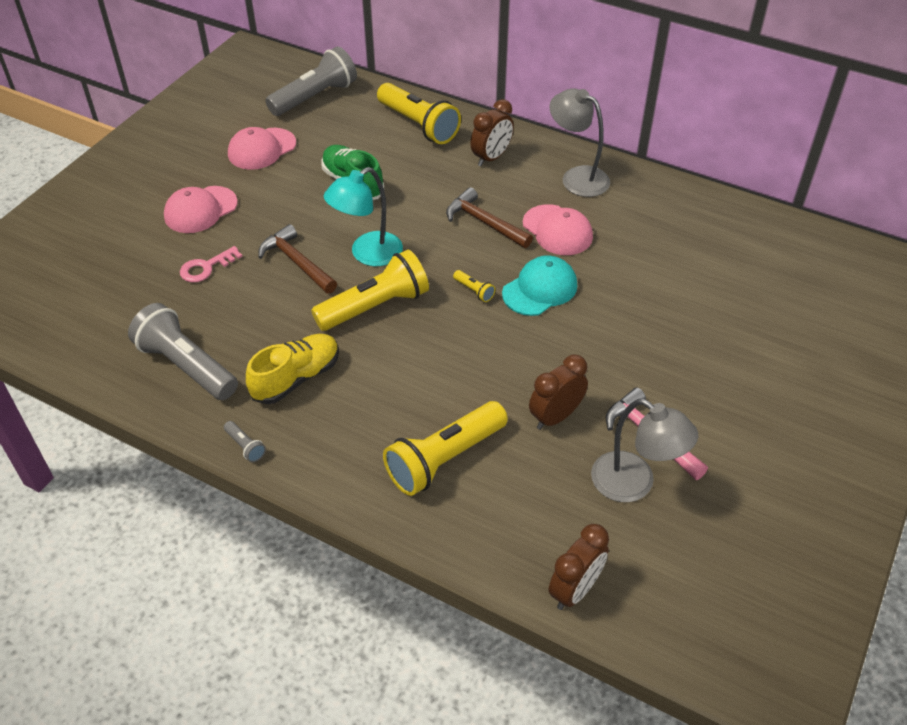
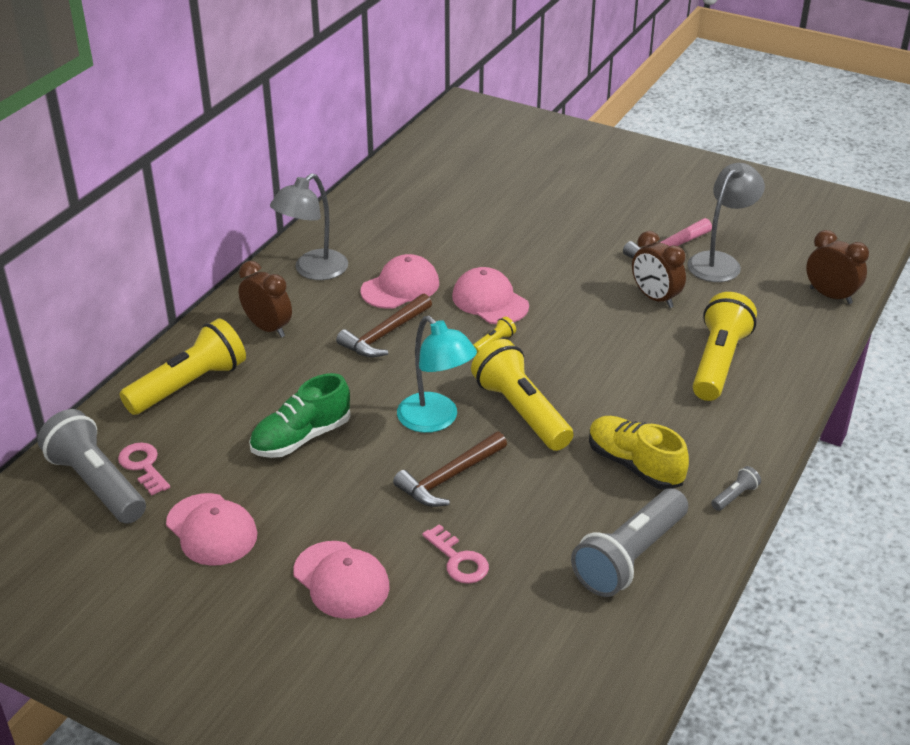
camera: 90 degrees left, 10 degrees down
yellow flashlight [383,401,508,496] -> yellow flashlight turned 120 degrees counterclockwise [693,292,757,401]
turquoise cap [502,255,577,316] -> pink cap [452,267,529,324]
none -> pink key [118,442,170,495]

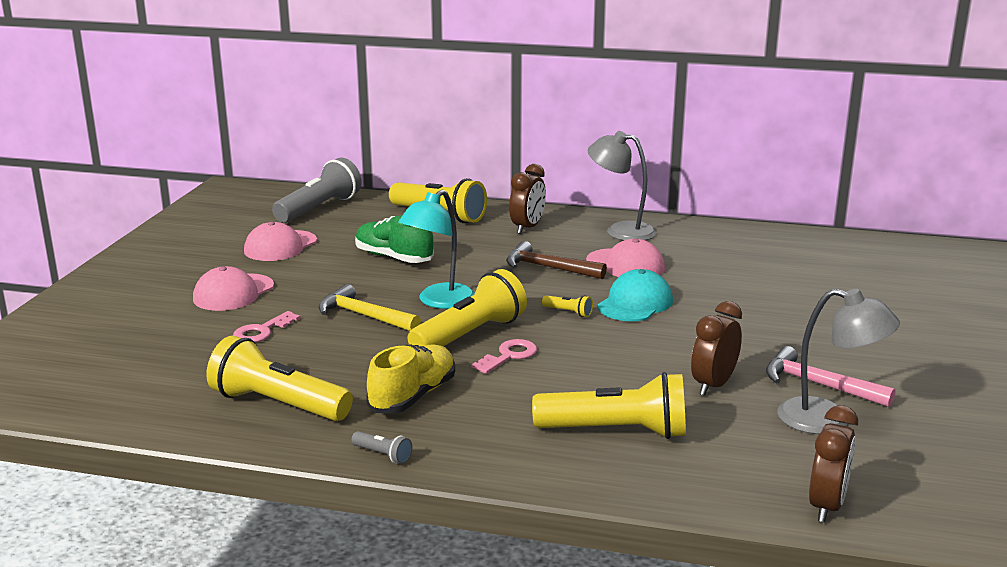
camera: 75 degrees right, 15 degrees down
pink key [118,442,170,495] -> pink key moved to [472,339,537,374]
brown hammer [393,432,507,507] -> yellow hammer [318,284,421,331]
pink cap [452,267,529,324] -> turquoise cap [598,269,673,321]
grey flashlight [571,488,688,597] -> yellow flashlight [206,335,353,421]

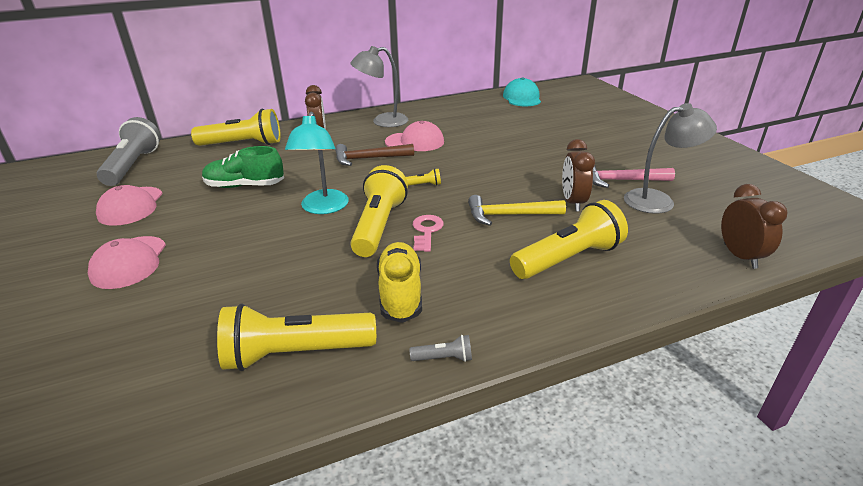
camera: 35 degrees left, 10 degrees up
pink key [233,311,300,343] -> none
yellow hammer [318,284,421,331] -> yellow hammer moved to [468,195,566,226]
turquoise cap [598,269,673,321] -> turquoise cap moved to [503,77,541,106]

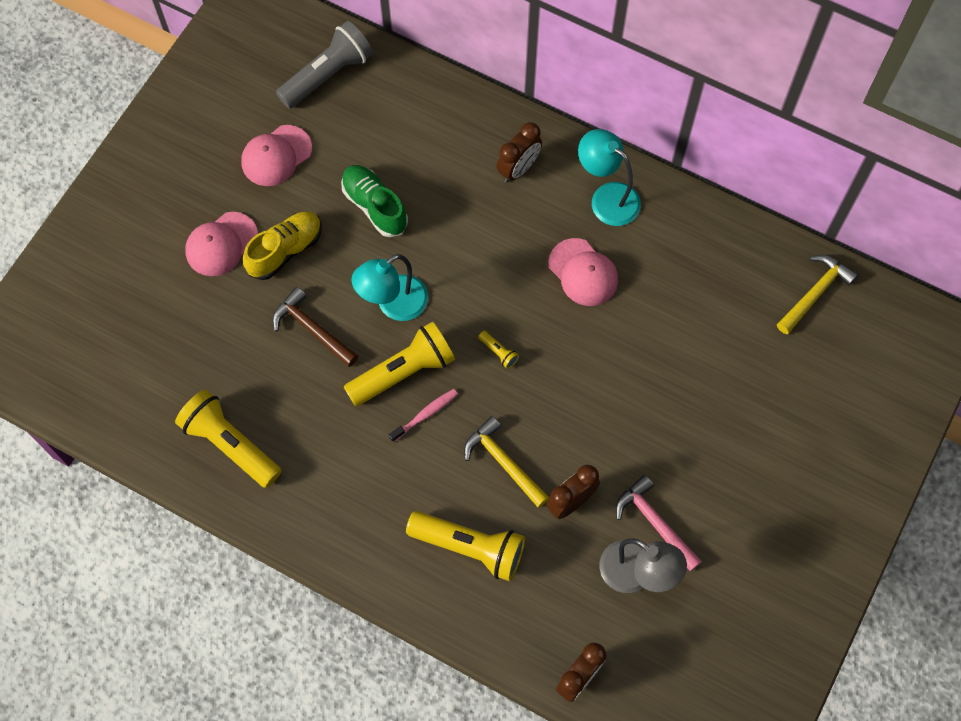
camera: 50 degrees right, 35 degrees up
yellow flashlight [191,109,281,146] -> none
brown hammer [335,144,414,166] -> brown hammer moved to [272,287,358,367]
grey lamp [350,46,408,127] -> turquoise lamp [578,129,641,226]
yellow shoe [377,242,422,323] -> yellow shoe moved to [243,211,322,280]
grey flashlight [410,335,472,362] -> none
pink key [413,215,444,252] -> pink toothbrush [388,389,458,442]
turquoise cap [503,77,541,106] -> yellow hammer [777,255,858,334]

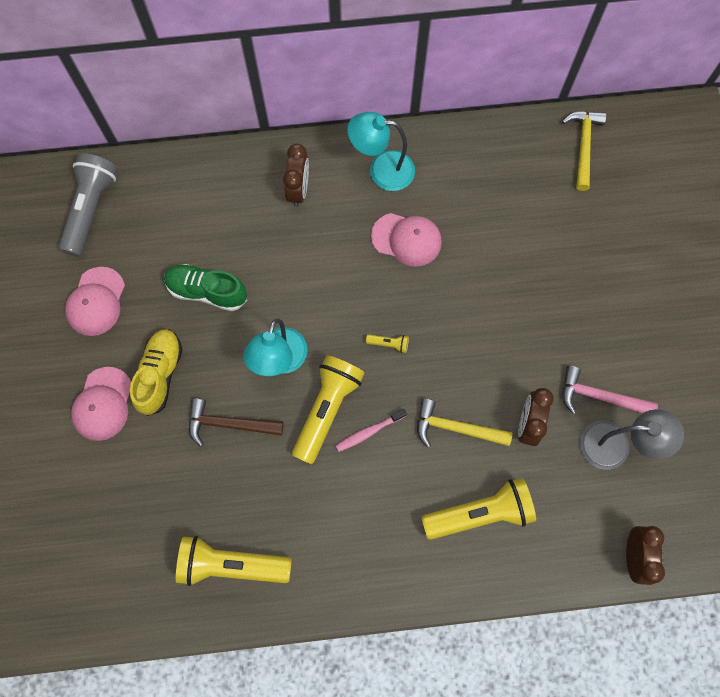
camera: 35 degrees left, 5 degrees up
pink toothbrush [388,389,458,442] -> pink toothbrush turned 135 degrees counterclockwise [336,409,407,452]

